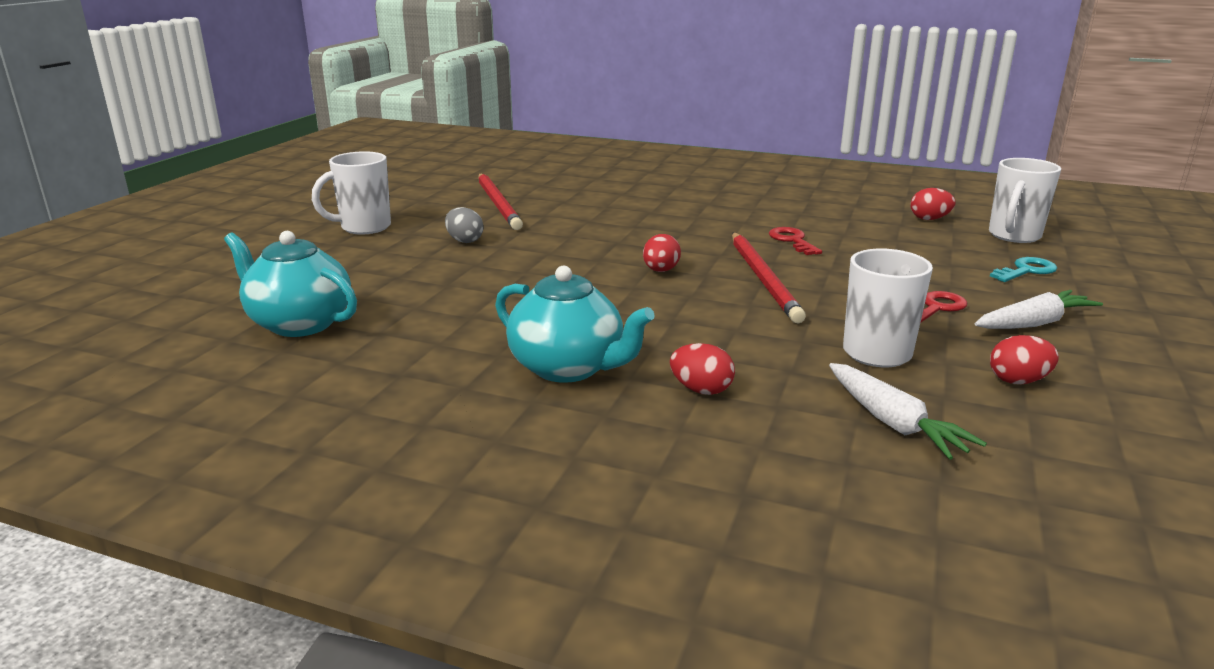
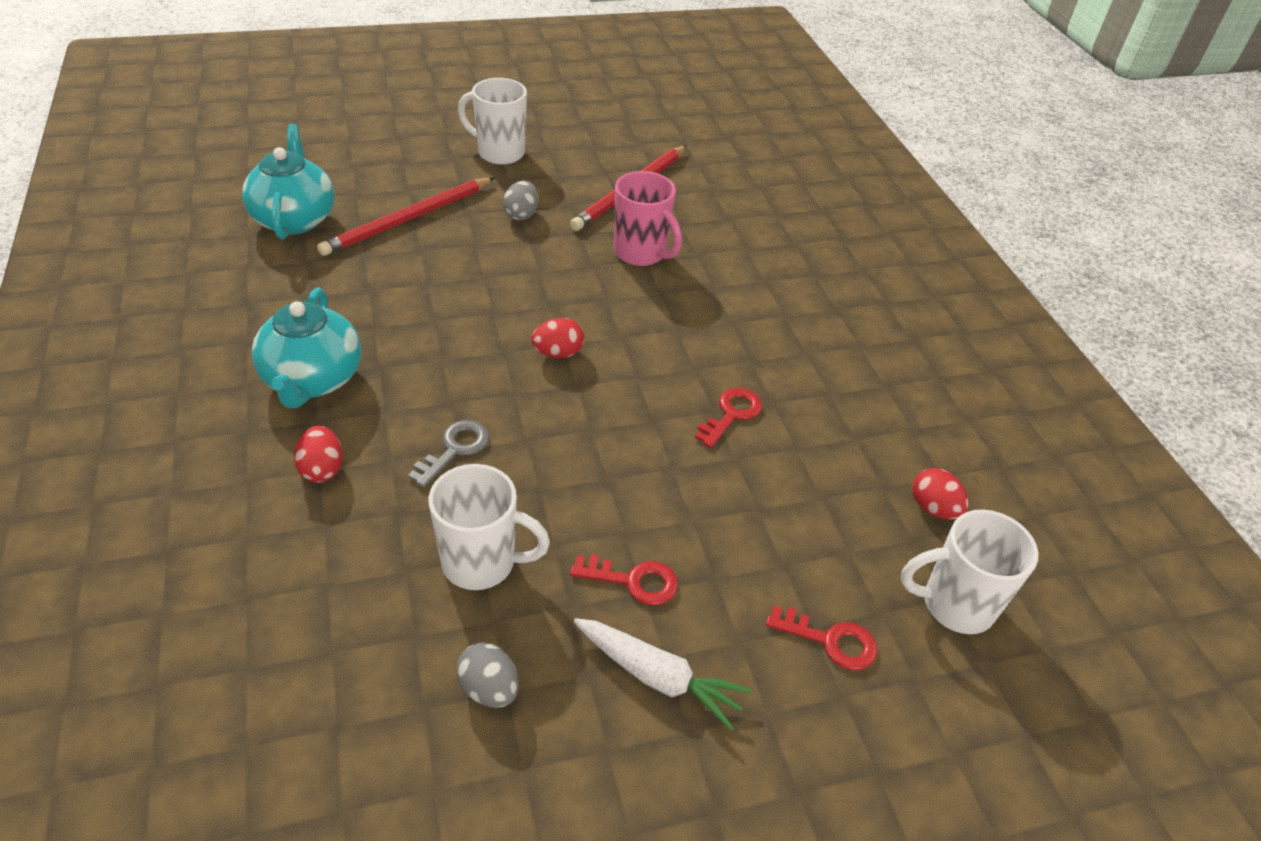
camera: 50 degrees right, 20 degrees up
red pencil [732,233,806,323] -> red pencil moved to [317,178,494,256]
white carrot [829,363,987,460] -> none
turquoise key [990,257,1057,282] -> red key [766,606,877,670]
red egg [990,335,1059,384] -> grey egg [456,642,519,708]
none -> grey key [408,420,489,488]
none -> pink mug [614,171,682,266]

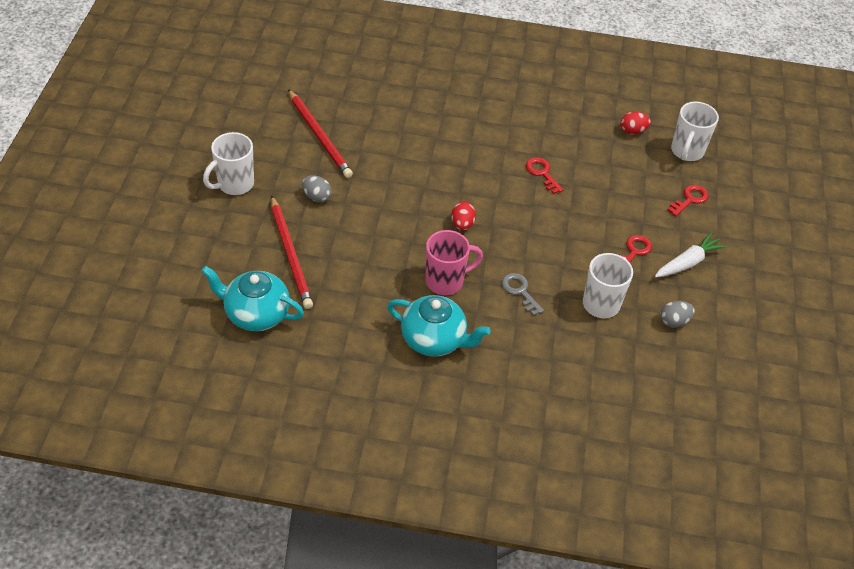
camera: 65 degrees left, 5 degrees up
red egg [294,426,343,483] -> none
pink mug [614,171,682,266] -> pink mug moved to [426,230,483,295]

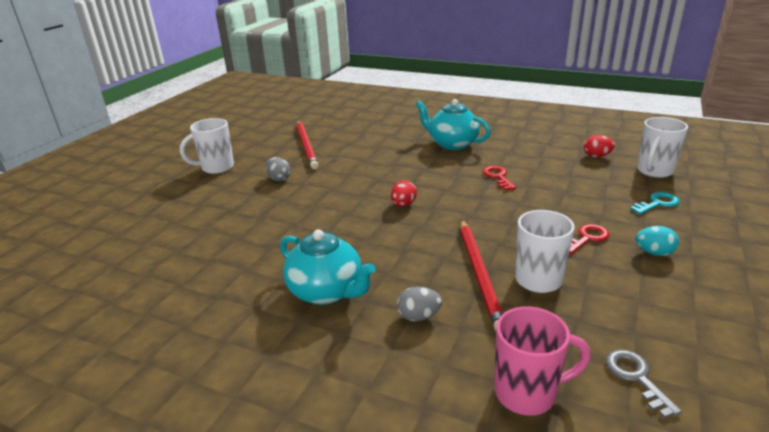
camera: 20 degrees right, 20 degrees down
turquoise teapot [201,266,304,331] -> turquoise teapot moved to [415,99,491,150]
red pencil [271,195,313,309] -> red pencil moved to [460,220,503,331]
pink mug [426,230,483,295] -> pink mug moved to [495,306,591,416]
grey key [501,273,544,316] -> grey key moved to [606,350,682,418]
white carrot [655,232,727,278] -> turquoise egg [635,226,679,256]
grey egg [660,301,695,328] -> grey egg moved to [397,287,442,321]
red key [668,185,709,216] -> turquoise key [630,192,680,214]

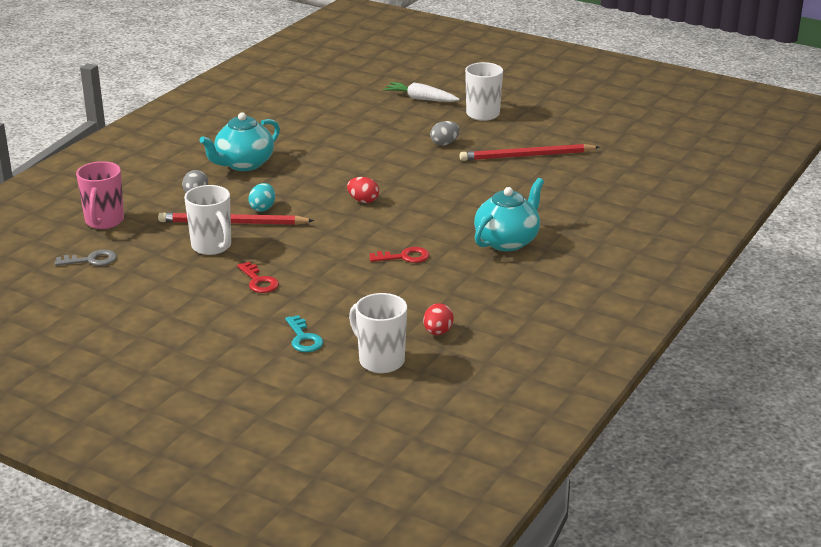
camera: 95 degrees right, 0 degrees up
turquoise egg [635,226,679,256] -> turquoise egg moved to [248,183,275,212]
none -> white carrot [383,82,460,102]

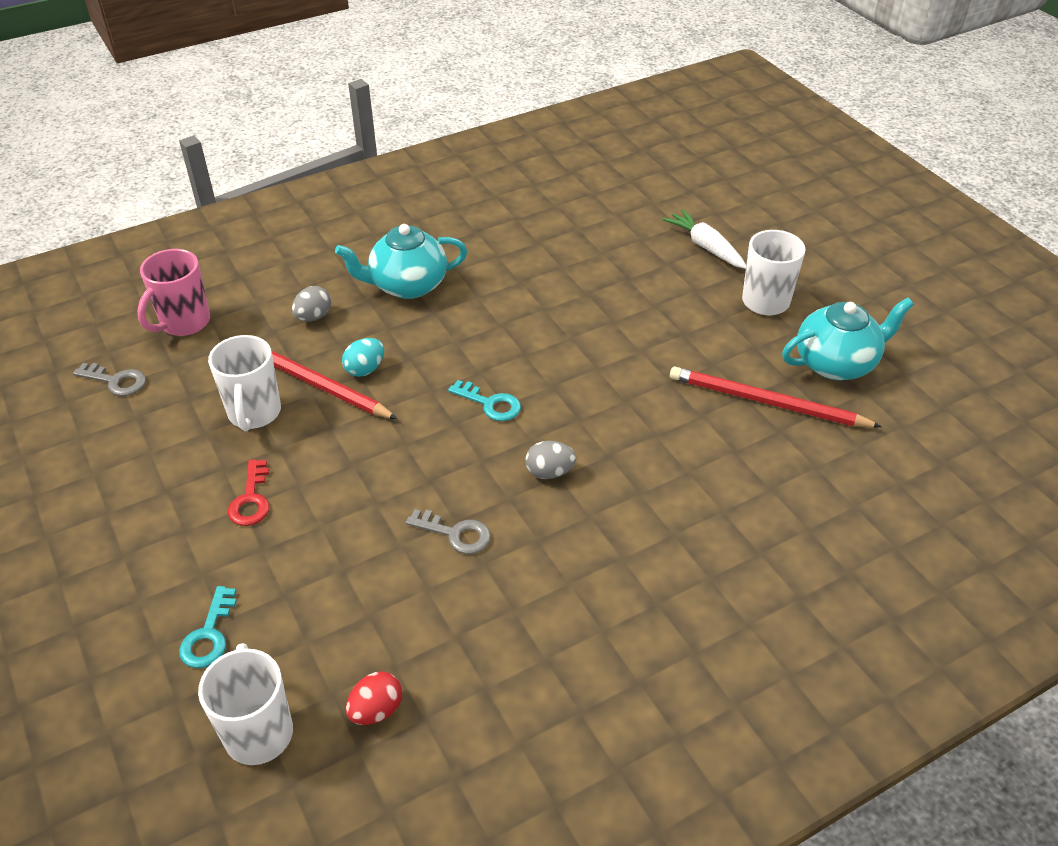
camera: 30 degrees right, 15 degrees up
red egg [347,177,379,203] -> turquoise key [448,380,521,421]
red key [370,247,429,263] -> grey key [406,509,491,554]
grey egg [430,121,460,146] -> grey egg moved to [525,441,577,479]
turquoise teapot [474,178,544,251] -> turquoise teapot moved to [782,298,914,380]

